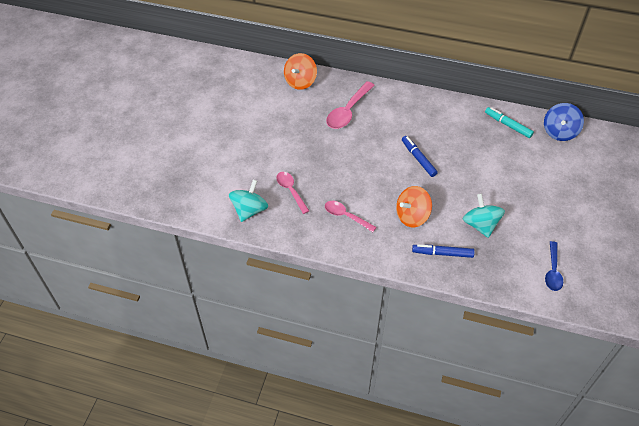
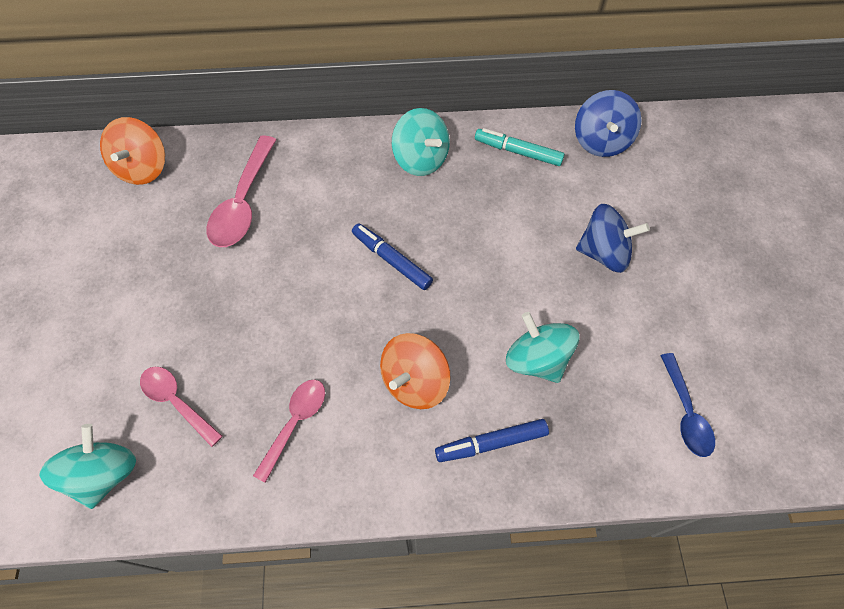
camera: 20 degrees left, 10 degrees up
pink spoon [325,201,376,232] -> pink spoon turned 105 degrees clockwise [253,380,325,483]
none -> turquoise spinning top [392,108,450,176]
none -> blue spinning top [576,204,650,273]

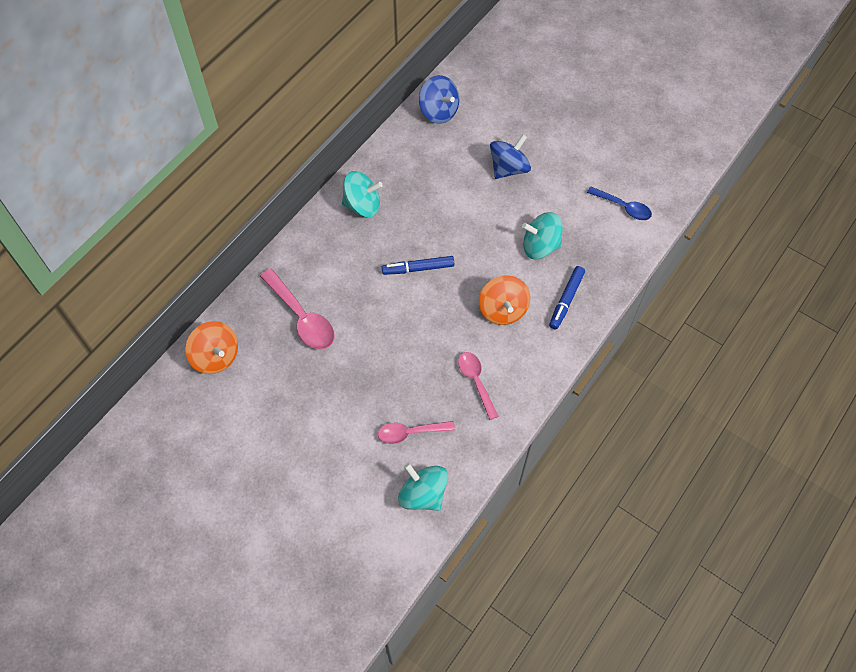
camera: 50 degrees left, 0 degrees up
turquoise marker [475,128,565,166] -> none

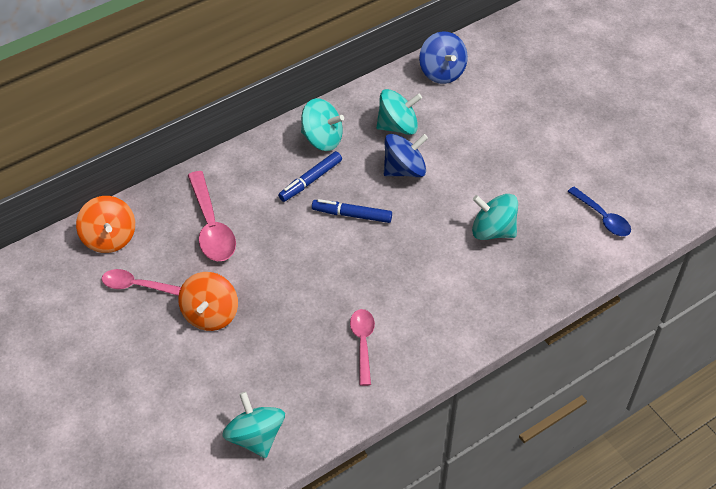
camera: 20 degrees right, 10 degrees down
pink spoon [378,421,455,444] -> pink spoon moved to [102,269,181,296]
orange spinning top [479,275,530,325] -> orange spinning top moved to [178,272,238,331]
blue spinning top [490,134,531,179] -> blue spinning top moved to [384,134,428,177]
blue marker [549,266,585,329] -> blue marker moved to [278,151,342,202]
none -> turquoise spinning top [376,89,422,135]

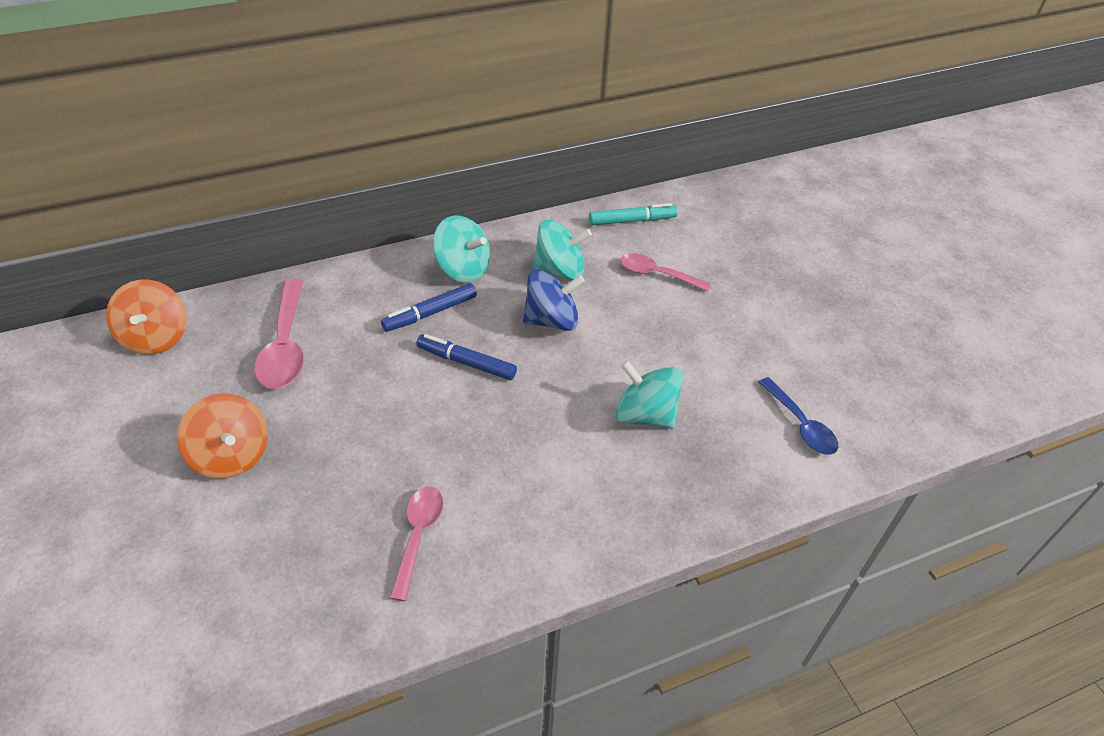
camera: 10 degrees right, 5 degrees down
pink spoon [102,269,181,296] -> pink spoon moved to [620,253,711,292]
orange spinning top [178,272,238,331] -> orange spinning top turned 60 degrees counterclockwise [177,394,268,479]
turquoise spinning top [223,392,285,458] -> none
blue spinning top [419,31,468,84] -> turquoise marker [589,203,678,225]

